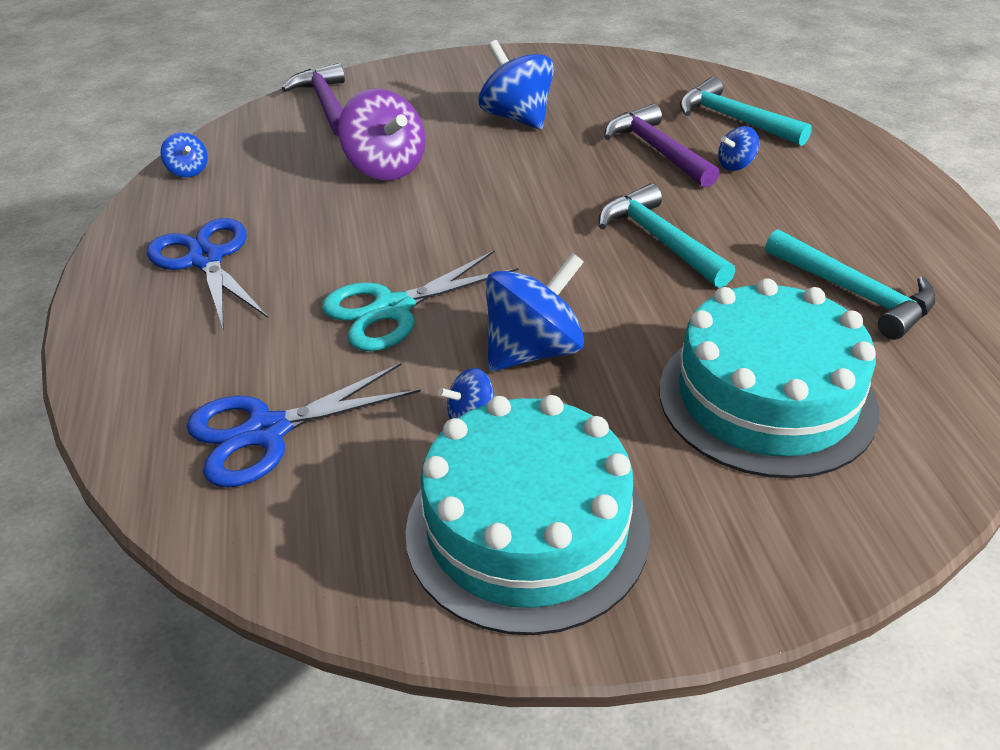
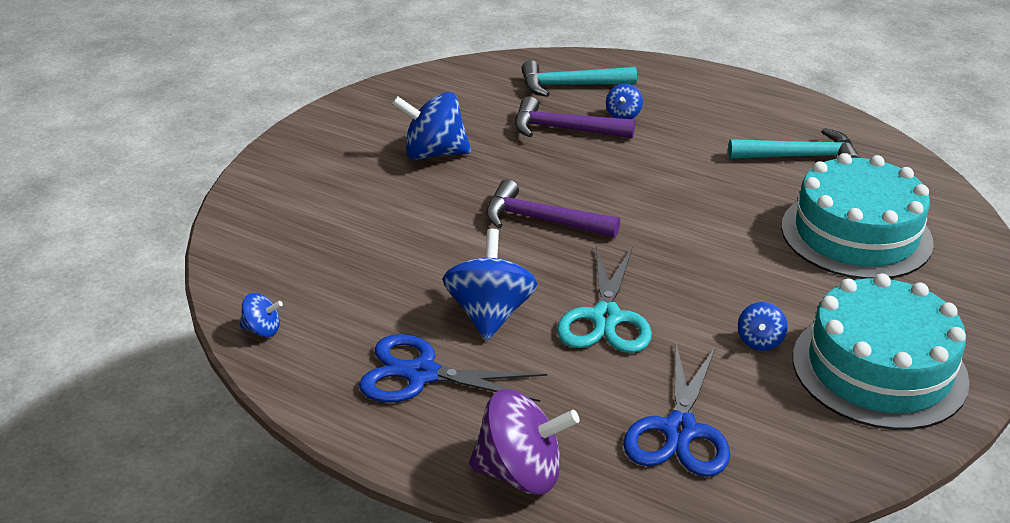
camera: 50 degrees left, 5 degrees down
purple hammer [281,63,345,136] -> purple hammer moved to [486,179,620,238]
purple spinning top [338,89,426,180] -> purple spinning top moved to [468,389,580,495]
blue spinning top [486,253,584,371] -> blue spinning top moved to [443,229,538,340]
turquoise hammer [599,183,735,288] -> none

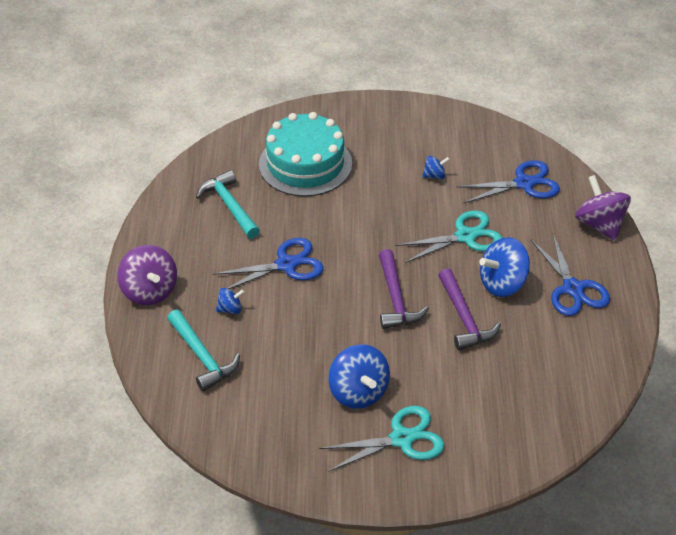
camera: 120 degrees left, 10 degrees up
blue spinning top [240,293,283,337] -> none
purple hammer [515,96,635,138] -> purple hammer moved to [438,268,501,350]
turquoise cake [793,274,970,430] -> none
none -> purple spinning top [118,245,177,305]
none -> blue scissors [213,238,324,289]
none -> turquoise scissors [319,406,444,472]

